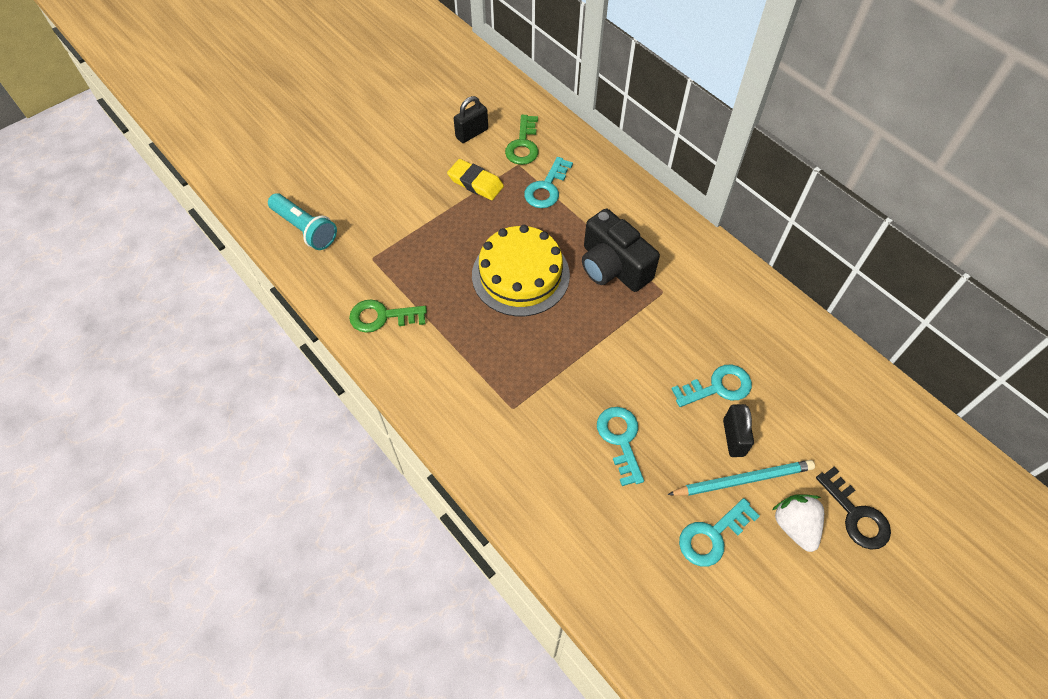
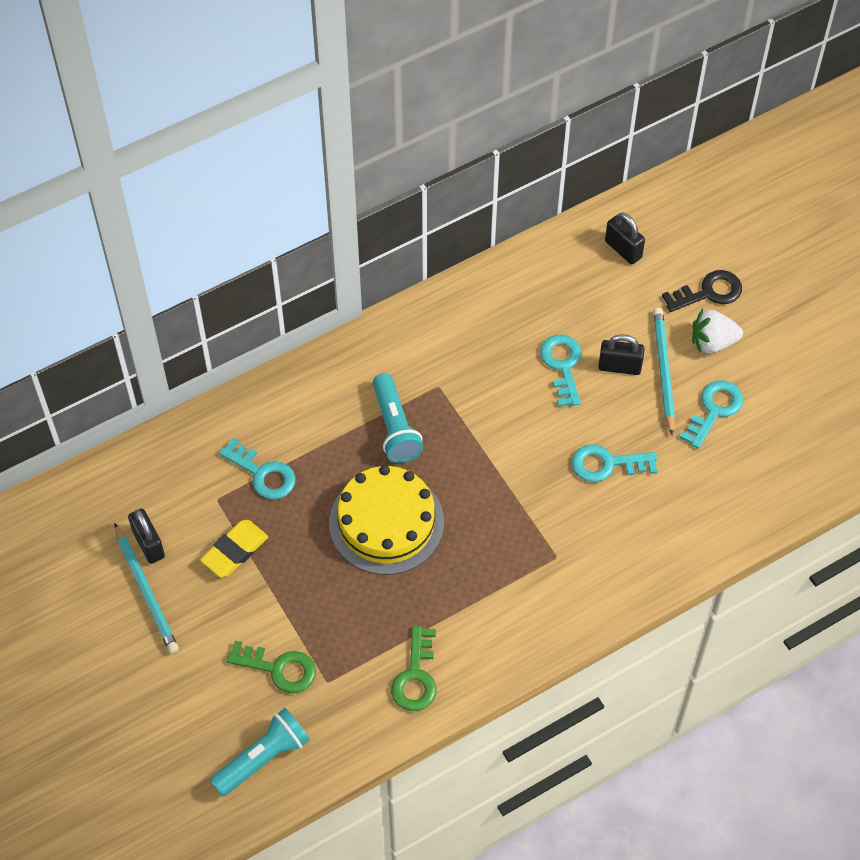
camera: 80 degrees left, 0 degrees up
green key [505,115,539,165] -> green key moved to [226,641,316,693]
black camera [582,209,660,292] -> turquoise flashlight [373,373,424,463]
turquoise key [679,498,760,567] -> turquoise key turned 120 degrees counterclockwise [680,380,743,449]
none -> turquoise pencil [114,523,179,653]
none -> black padlock [605,213,645,264]

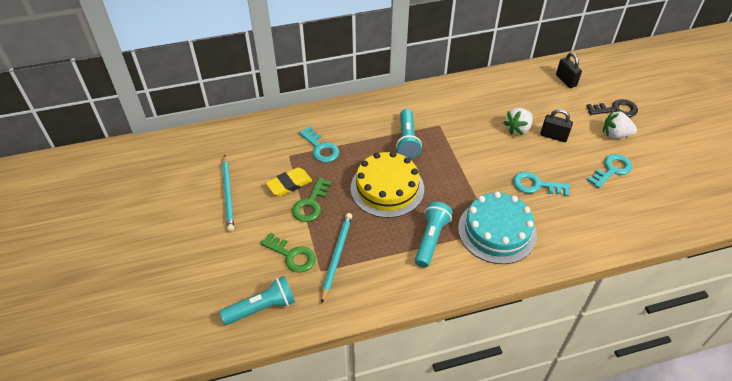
camera: 15 degrees right, 10 degrees down
black padlock [128,509,165,564] -> none
green key [391,626,437,711] -> green key moved to [292,178,332,222]
turquoise key [540,335,581,407] -> white strawberry [503,108,533,135]
turquoise pencil [653,308,675,435] -> turquoise pencil moved to [321,213,352,304]
none -> turquoise flashlight [415,202,453,268]
none -> turquoise cake [458,192,537,264]

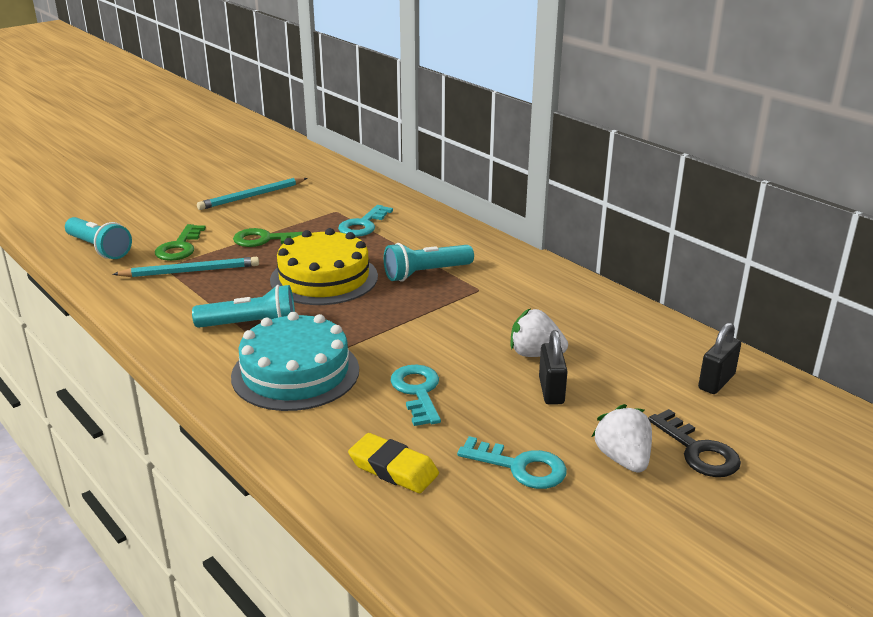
camera: 65 degrees right, 20 degrees down
yellow eraser [266,167,312,196] -> yellow eraser moved to [348,433,439,493]

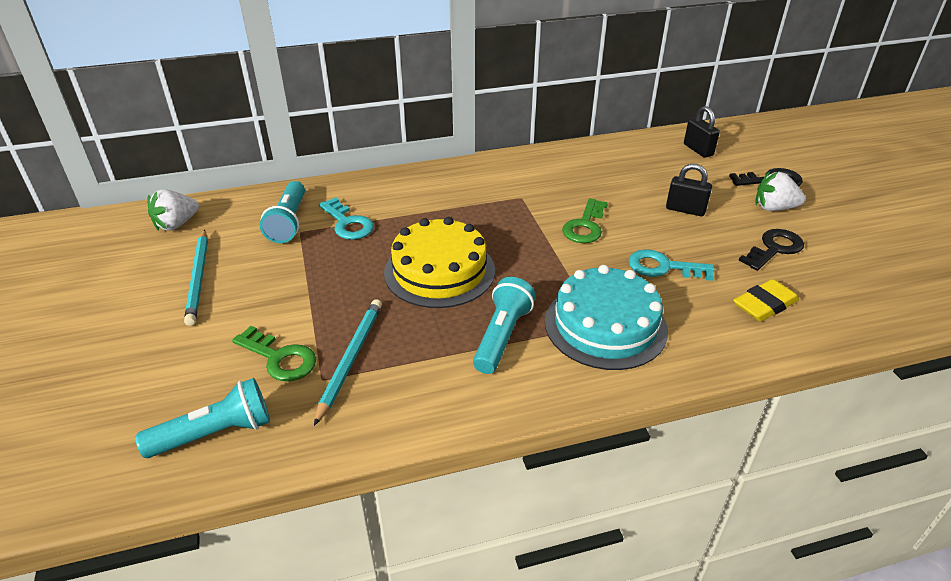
camera: 65 degrees left, 10 degrees up
green key [233,228,303,247] -> green key moved to [562,198,608,243]
turquoise flashlight [384,243,474,282] -> turquoise flashlight moved to [260,181,305,243]
turquoise key [457,436,567,489] -> black key [739,229,804,271]
white strawberry [510,308,568,357] -> white strawberry moved to [147,189,199,231]

